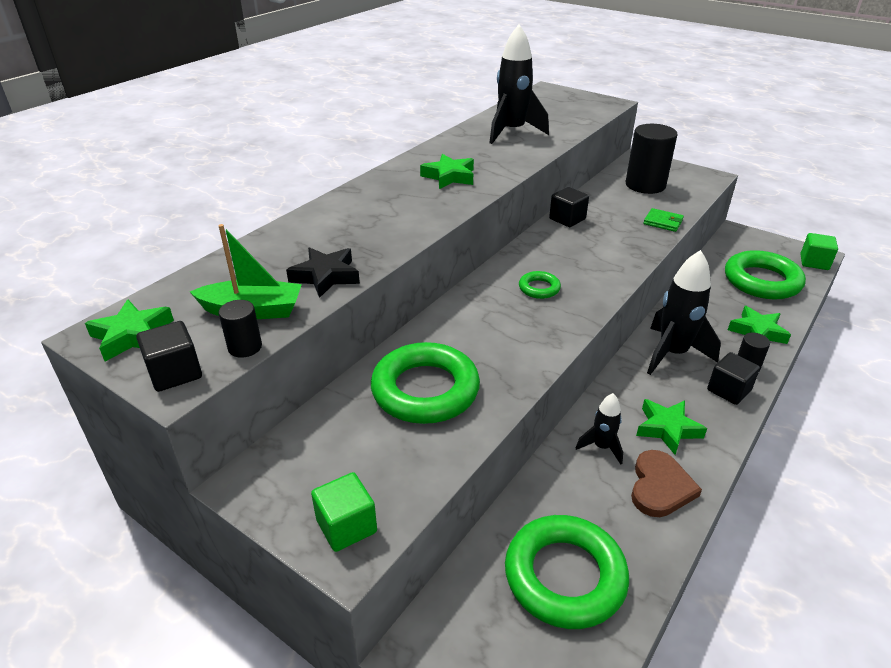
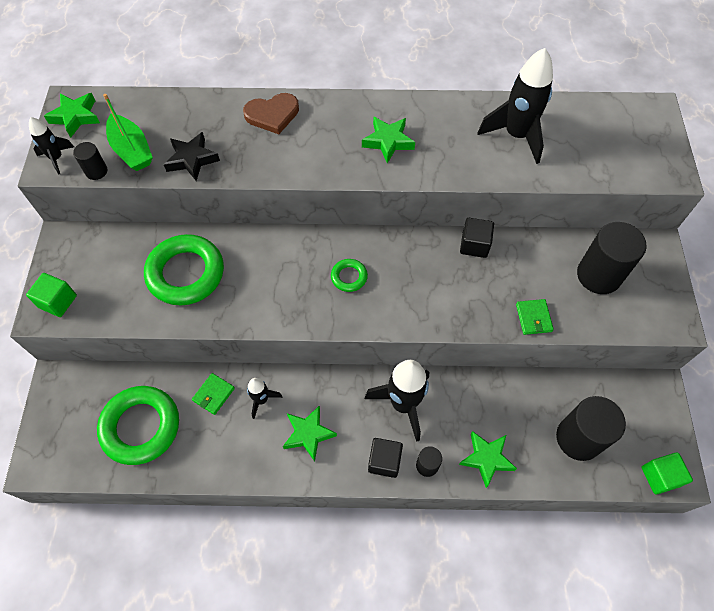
camera: 55 degrees right, 25 degrees up
black cube [136,321,202,392] -> black rocket [29,117,74,175]
brown heart [631,450,702,517] -> brown heart moved to [243,93,299,134]
green ring [725,250,806,300] -> black cylinder [556,396,626,461]
none -> green wallet [192,373,235,415]

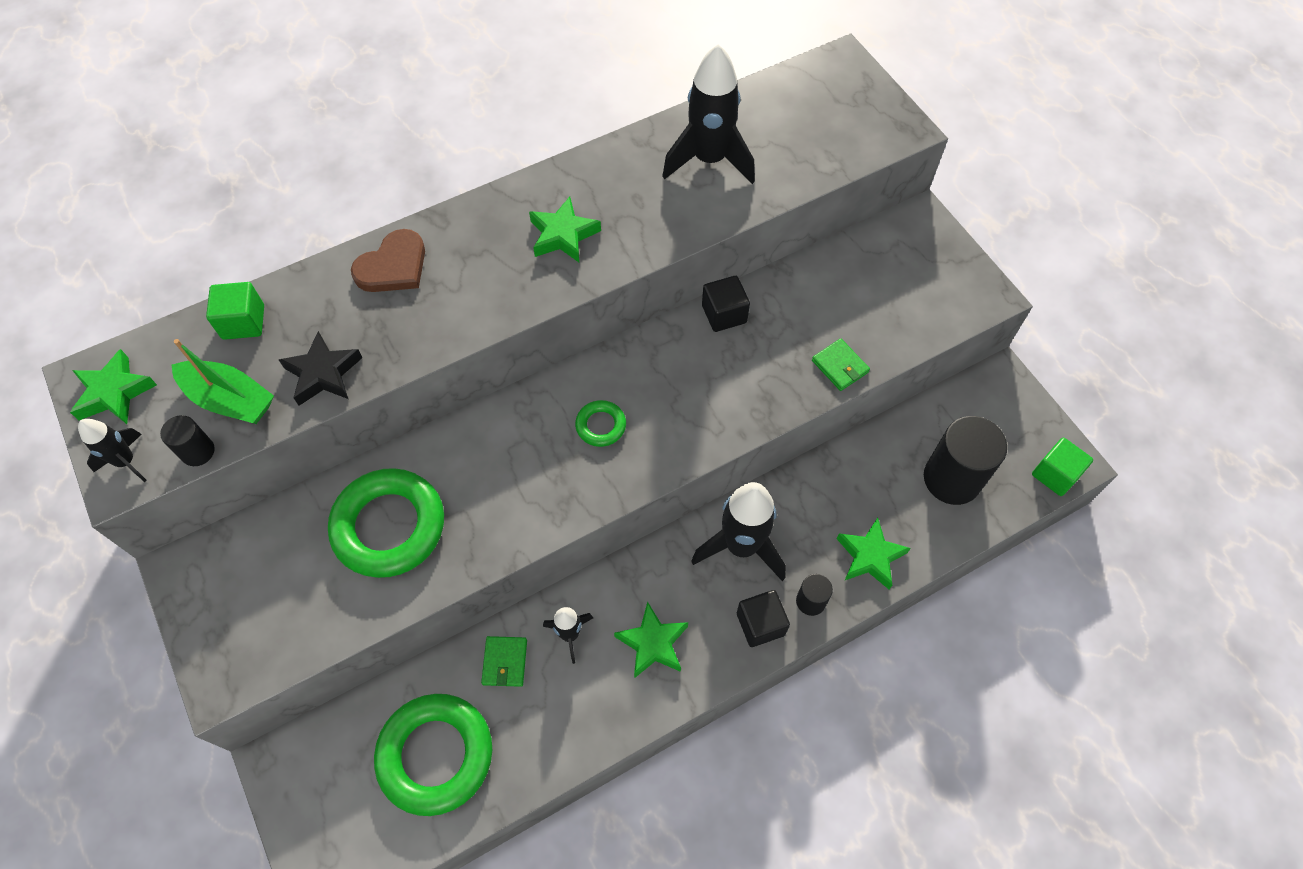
camera: 30 degrees left, 0 degrees up
green cube [26,273,77,317] -> green cube moved to [206,282,264,340]
black cylinder [577,222,646,294] -> none

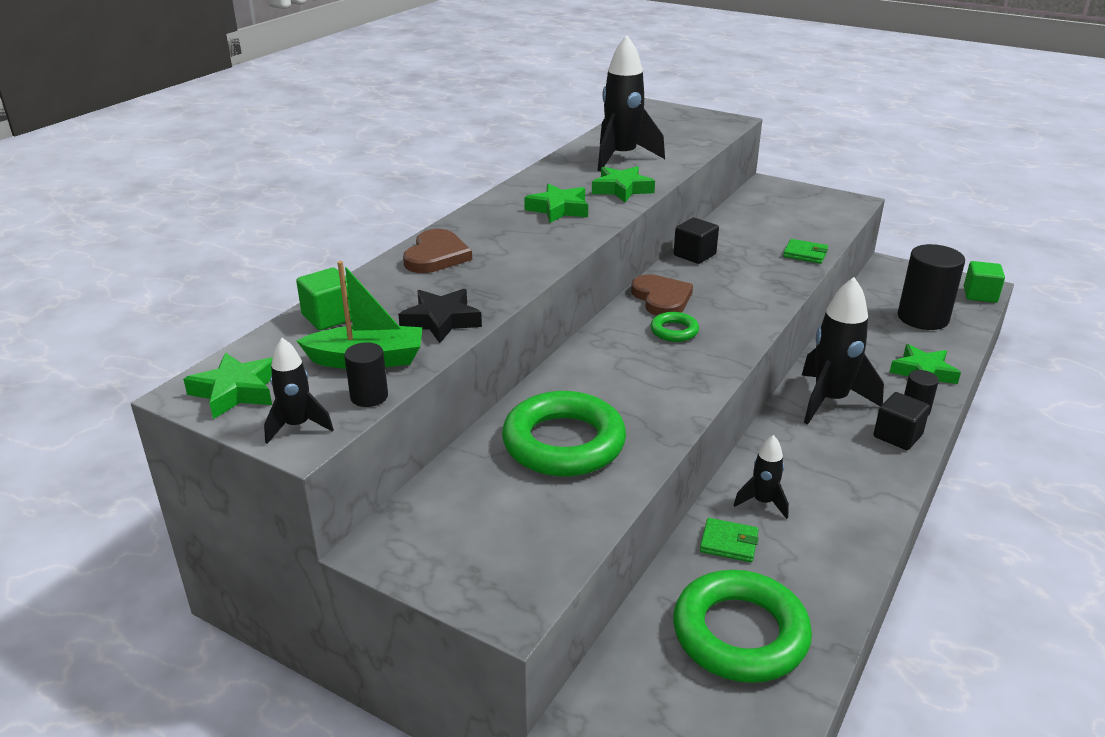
camera: 30 degrees left, 30 degrees down
green wallet [481,636,527,687] -> green wallet turned 45 degrees counterclockwise [700,518,759,562]
green star [614,602,688,678] -> green star moved to [592,166,655,203]
none -> brown heart [631,274,693,316]

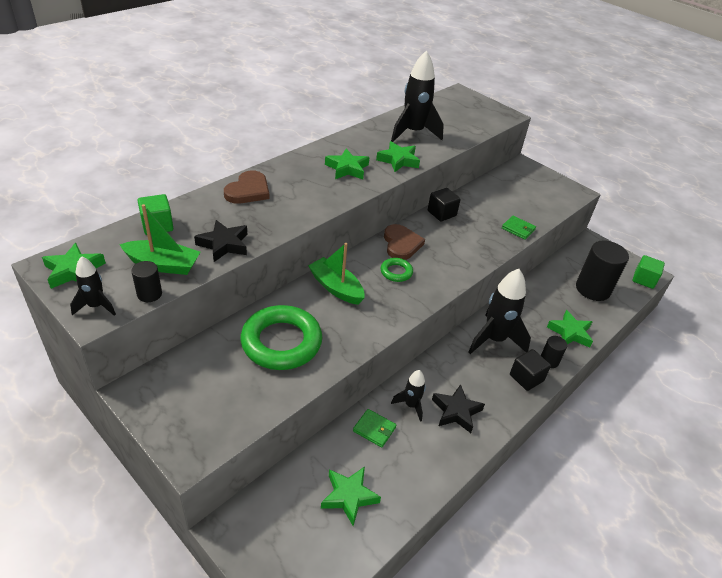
camera: 10 degrees right, 10 degrees up
green ring [673,570,812,683] -> green star [321,467,381,526]
none -> green boat [308,243,364,305]
none -> black star [432,384,485,433]

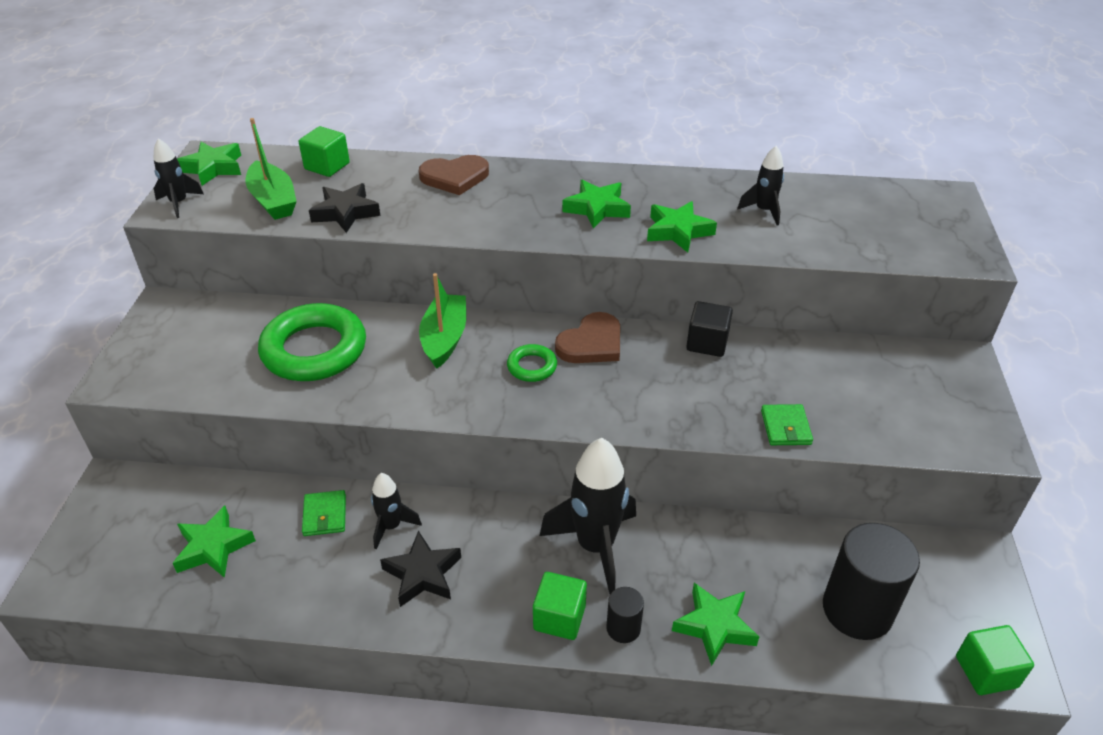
camera: 55 degrees right, 0 degrees up
black cylinder [131,261,162,302] -> none
black rocket [391,50,444,142] -> black rocket [737,146,784,226], size x0.52
black cube [510,349,551,391] -> green cube [533,572,587,640]

